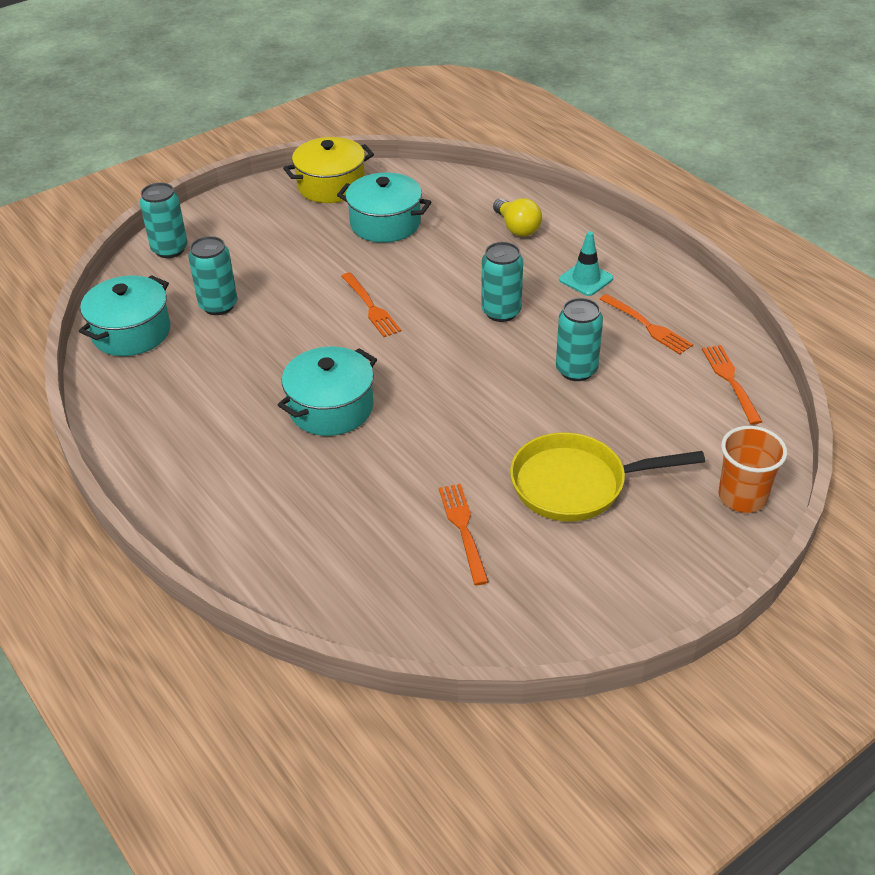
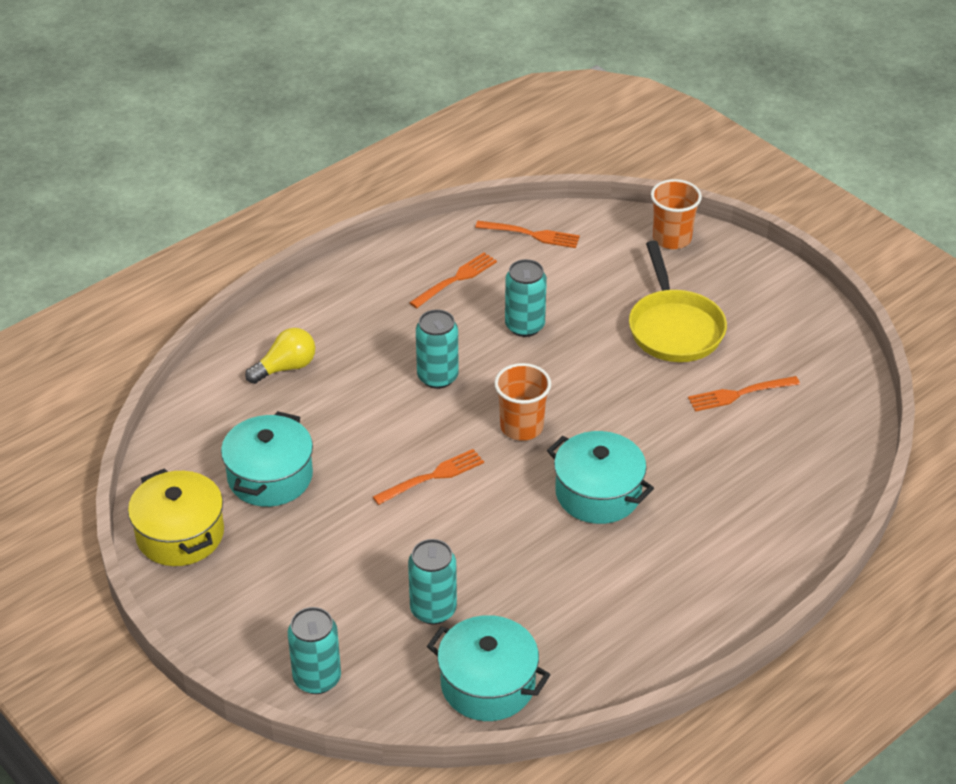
camera: 95 degrees left, 0 degrees up
turquoise traffic cone [559,231,613,296] -> none
orange fork [702,345,763,425] -> orange fork turned 150 degrees counterclockwise [475,221,580,248]
none -> orange cup [494,363,551,441]

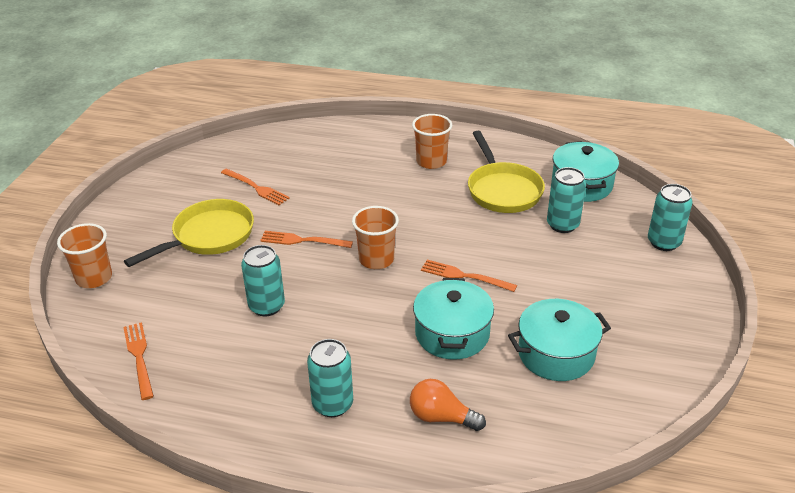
camera: 125 degrees left, 5 degrees down
yellow pot [128,468,224,566] -> none
yellow light bulb [245,328,315,384] -> orange light bulb [410,379,486,431]
orange fork [409,253,497,308] -> orange fork moved to [260,231,353,248]
turquoise can [416,309,459,389] -> turquoise can moved to [307,339,353,417]
turquoise pot [547,431,654,524] -> turquoise pot moved to [413,278,494,360]
none -> orange cup [412,114,452,169]
none -> yellow pan [468,131,545,213]

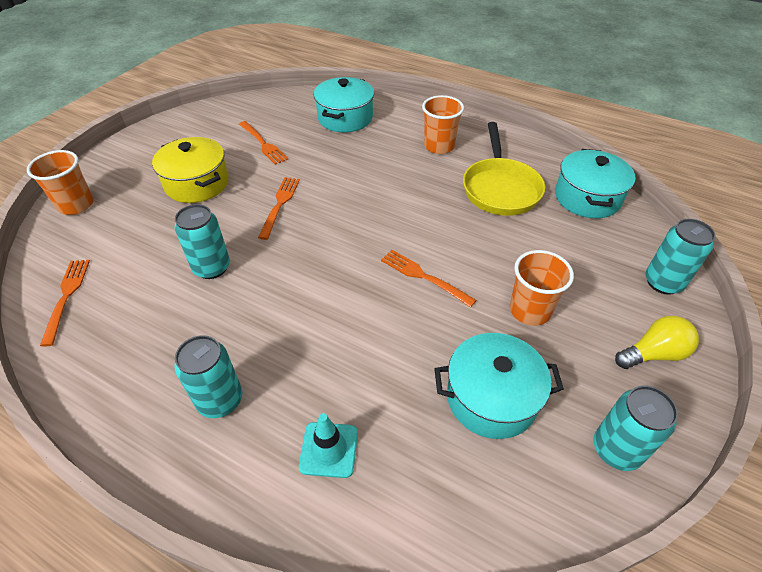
camera: 15 degrees right, 10 degrees up
yellow pan [124,199,254,267] -> yellow pot [152,137,229,203]
orange fork [260,231,353,248] -> orange fork turned 75 degrees clockwise [258,177,300,240]
orange cup [352,206,399,269] -> orange cup moved to [510,250,574,326]
orange light bulb [410,379,486,431] -> turquoise traffic cone [299,413,358,478]
turquoise pot [413,278,494,360] -> turquoise pot moved to [313,77,374,132]
turquoise can [547,167,586,233] -> turquoise can moved to [594,386,678,471]
none -> yellow light bulb [615,316,699,369]

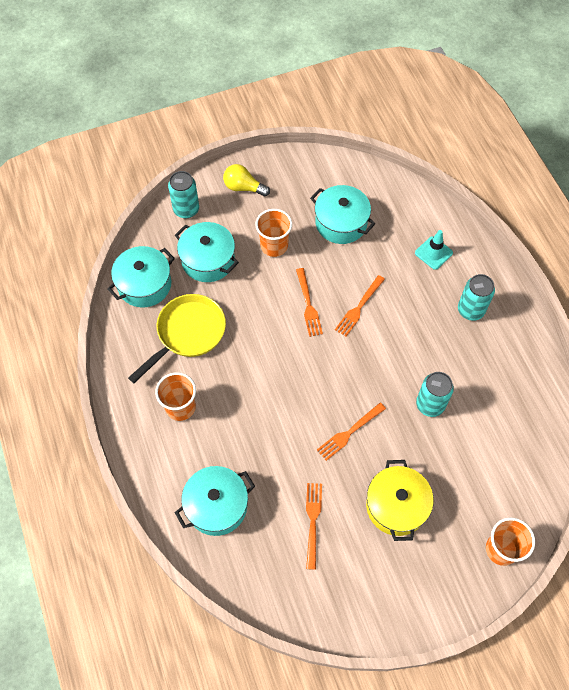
camera: 140 degrees left, 15 degrees up
orange fork [40,260,90,346] -> orange fork moved to [335,275,385,336]
turquoise can [594,386,678,471] -> none
none -> turquoise pot [175,222,239,282]

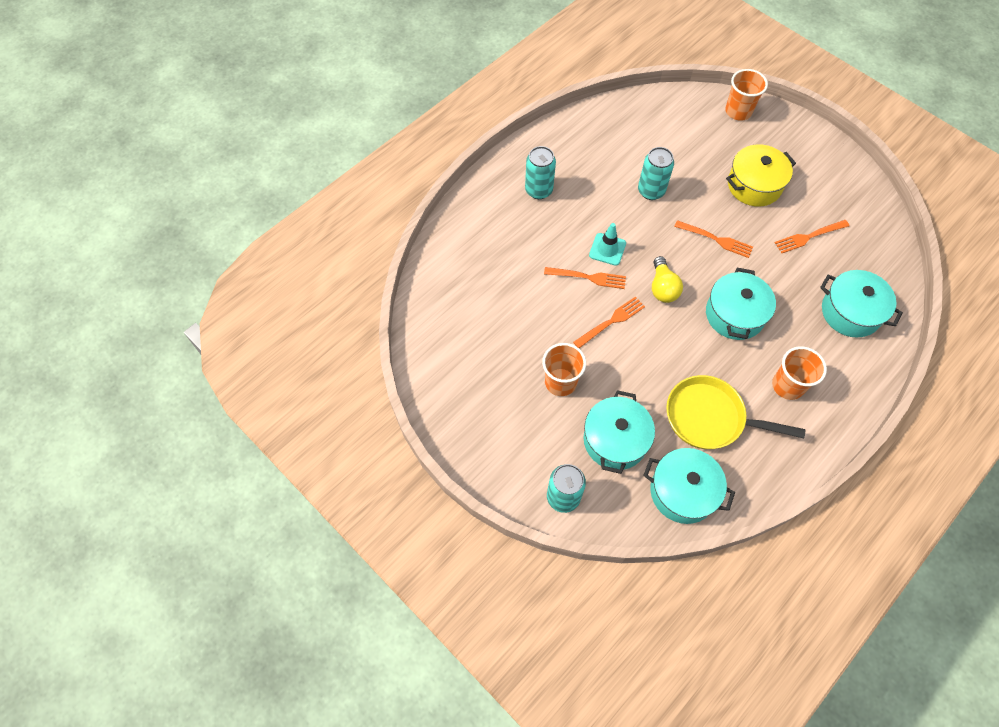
camera: 115 degrees left, 0 degrees up
yellow light bulb [223,164,270,196] -> yellow light bulb moved to [652,256,683,303]
turquoise pot [310,185,375,244] -> turquoise pot moved to [706,268,776,340]
turquoise traffic cone [415,230,453,270] -> turquoise traffic cone moved to [589,223,626,266]

